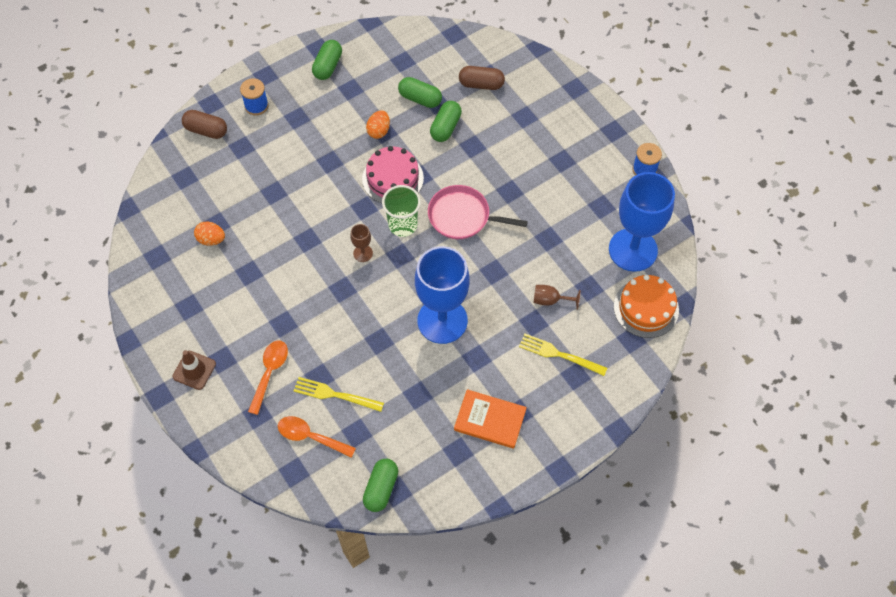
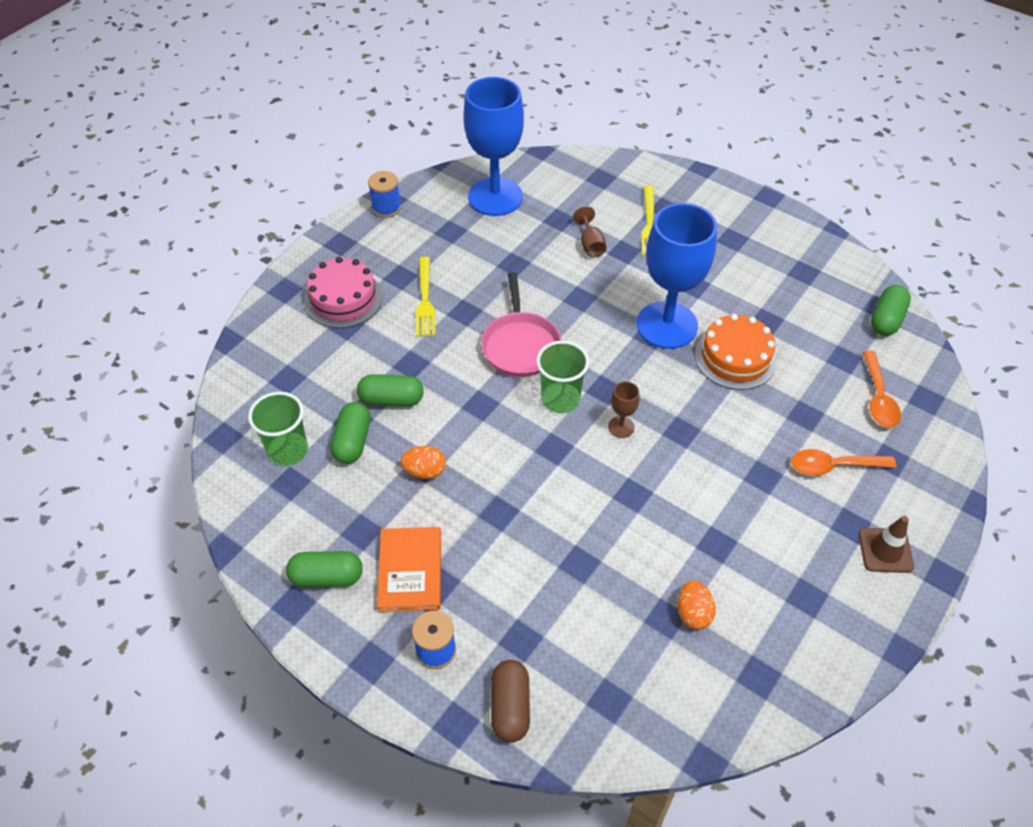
camera: 110 degrees left, 10 degrees down
yellow fork [294,377,384,412] -> yellow fork moved to [416,257,435,337]
pink cake [362,146,424,203] -> pink cake moved to [304,257,383,328]
green capsule [363,459,398,512] -> green capsule turned 60 degrees counterclockwise [871,285,911,336]
orange book [454,389,527,449] -> orange book moved to [377,527,441,612]
brown capsule [459,66,505,90] -> none
orange cake [614,275,679,338] -> orange cake moved to [695,314,777,390]
none -> green cup [248,392,308,466]

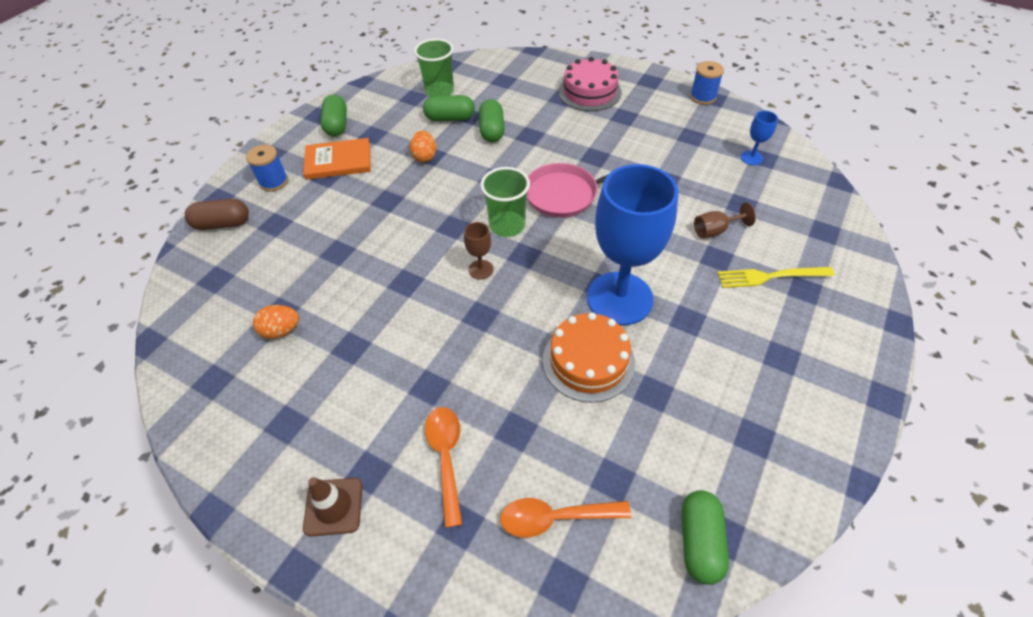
camera: 85 degrees right, 0 degrees up
yellow fork [416,257,435,337] -> none
blue goblet [463,77,524,216] -> blue goblet [741,111,778,165], size x0.40
green capsule [871,285,911,336] -> green capsule turned 75 degrees clockwise [682,490,729,585]

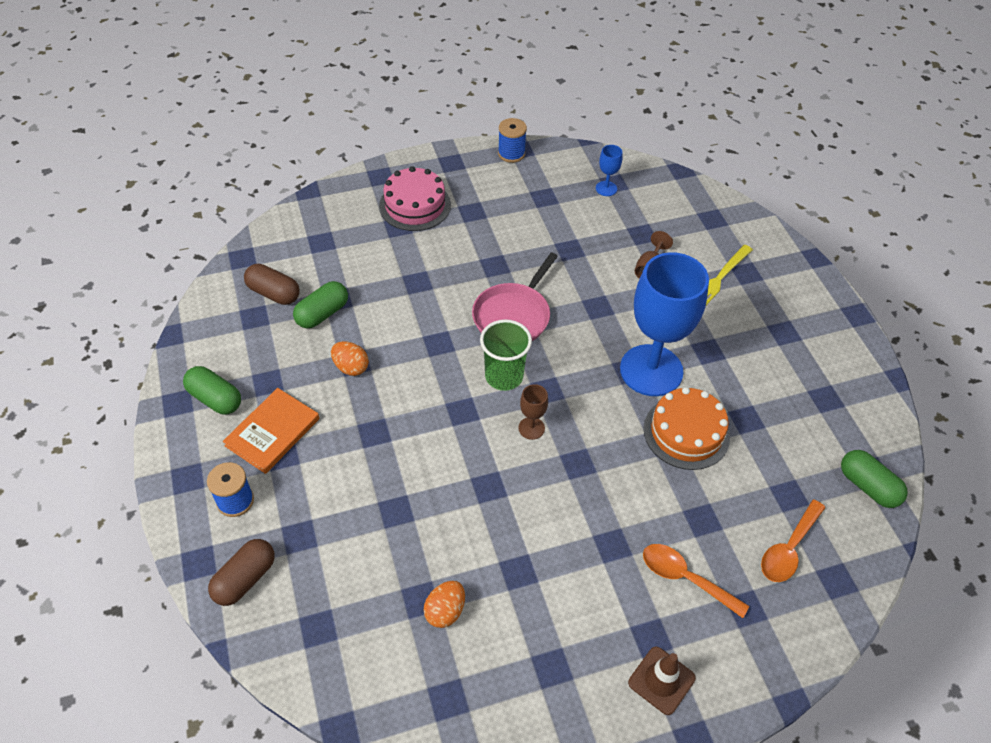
camera: 50 degrees left, 0 degrees up
green cup [414,39,454,97] -> brown capsule [244,264,300,305]
green capsule [479,99,505,142] -> none

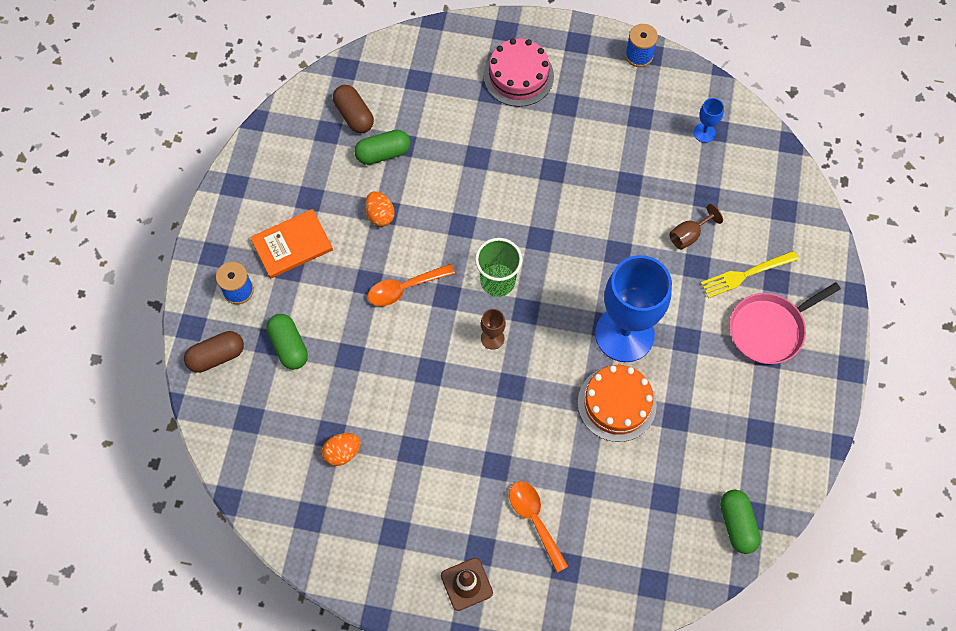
camera: 30 degrees right, 15 degrees up
green capsule [183,366,241,415] -> green capsule moved to [267,314,308,370]
pink pan [472,252,558,341] -> pink pan moved to [730,282,841,364]
orange spoon [761,500,825,582] -> orange spoon moved to [368,264,455,306]

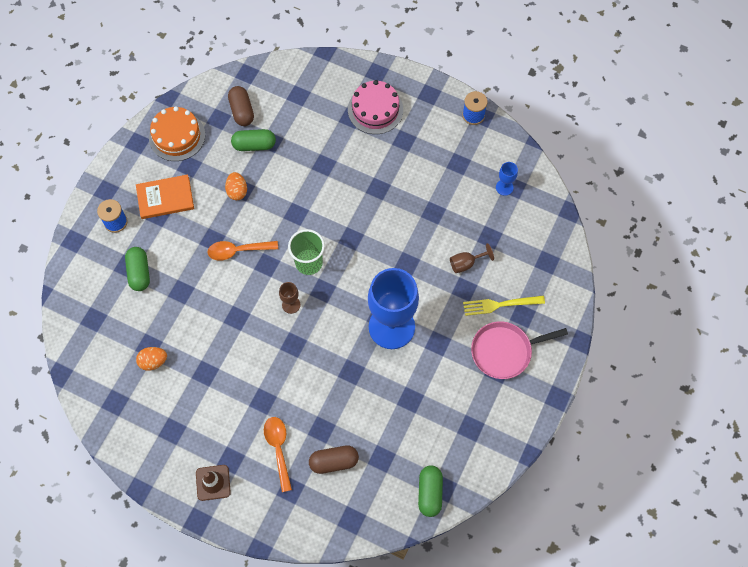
camera: 15 degrees right, 0 degrees up
brown capsule [184,331,244,373] -> brown capsule moved to [309,445,359,474]
orange cake [578,365,657,442] -> orange cake moved to [149,106,205,161]

